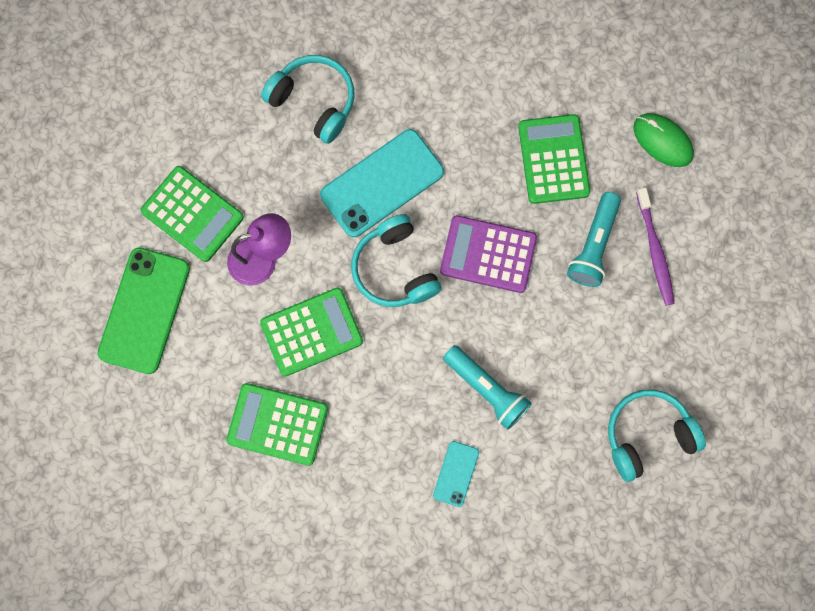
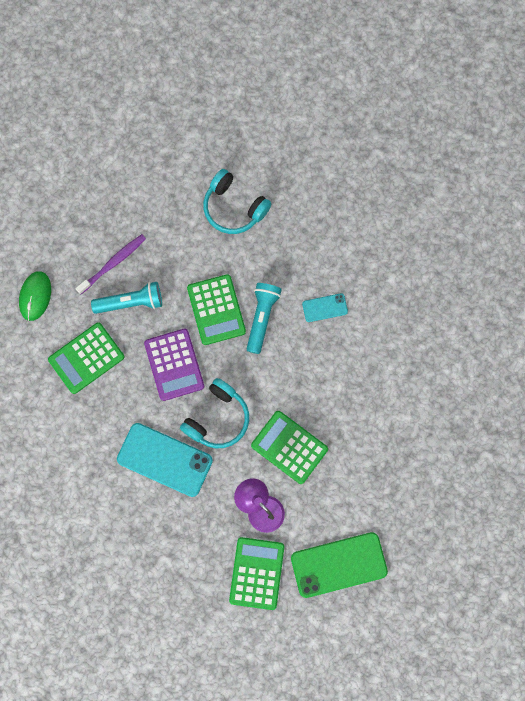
camera: 120 degrees left, 0 degrees up
green calculator [226,383,328,466] -> green calculator moved to [187,274,246,345]
turquoise headphones [261,55,355,144] -> none

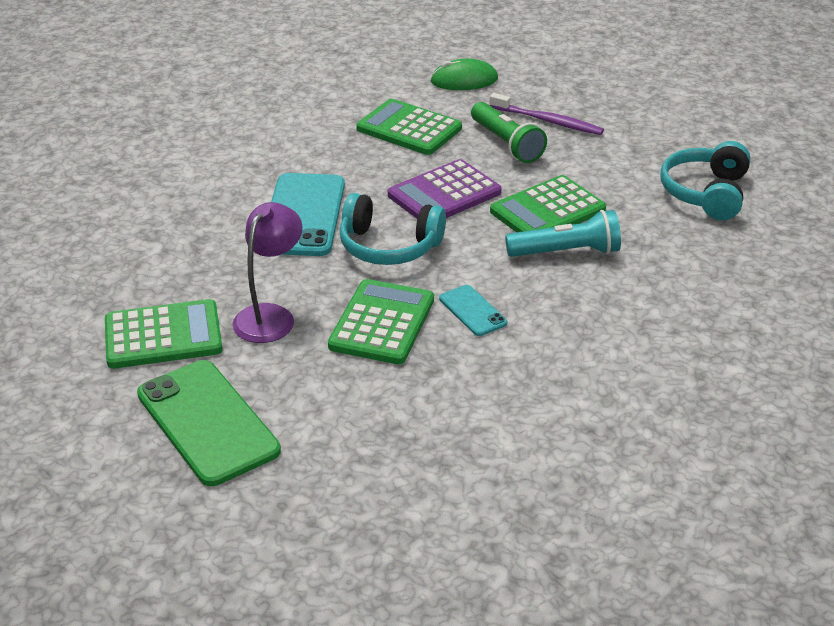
camera: 70 degrees right, 40 degrees down
turquoise flashlight [91,282,162,314] -> green flashlight [471,102,547,163]
turquoise phone [302,293,348,322] -> turquoise phone moved to [439,285,507,336]

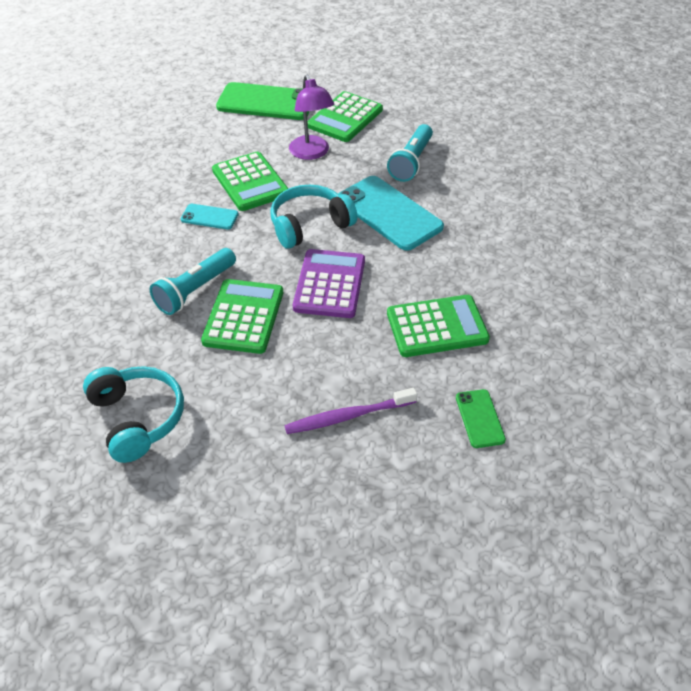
camera: 135 degrees right, 10 degrees up
green mouse [430,58,498,90] -> green phone [456,389,506,448]
green flashlight [471,102,547,163] -> none
none -> turquoise flashlight [387,124,433,182]

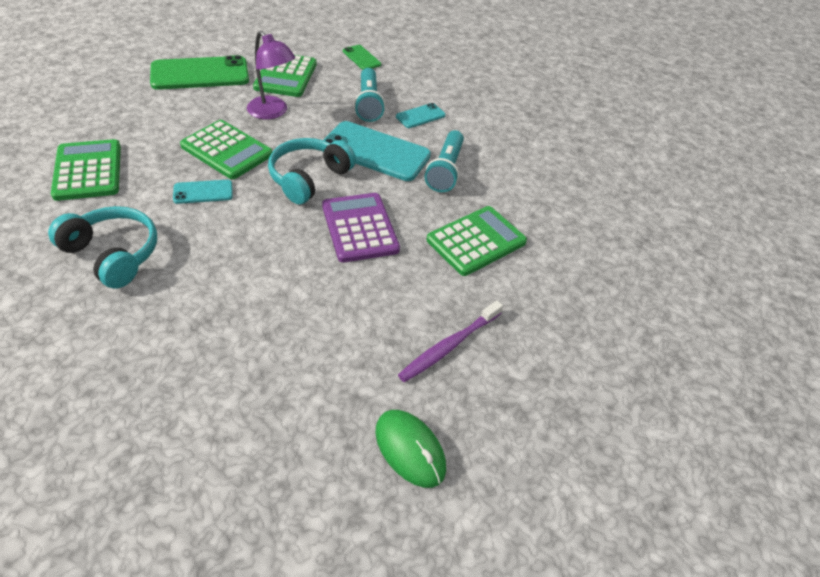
camera: 30 degrees left, 0 degrees up
turquoise headphones [83,366,184,463] -> turquoise headphones moved to [48,206,157,289]
turquoise flashlight [150,248,236,315] -> turquoise flashlight moved to [425,130,464,192]
green calculator [201,279,283,354] -> green calculator moved to [51,139,121,201]
green phone [456,389,506,448] -> green phone moved to [343,45,381,70]
none -> green mouse [375,410,446,488]
none -> turquoise phone [396,103,446,128]

